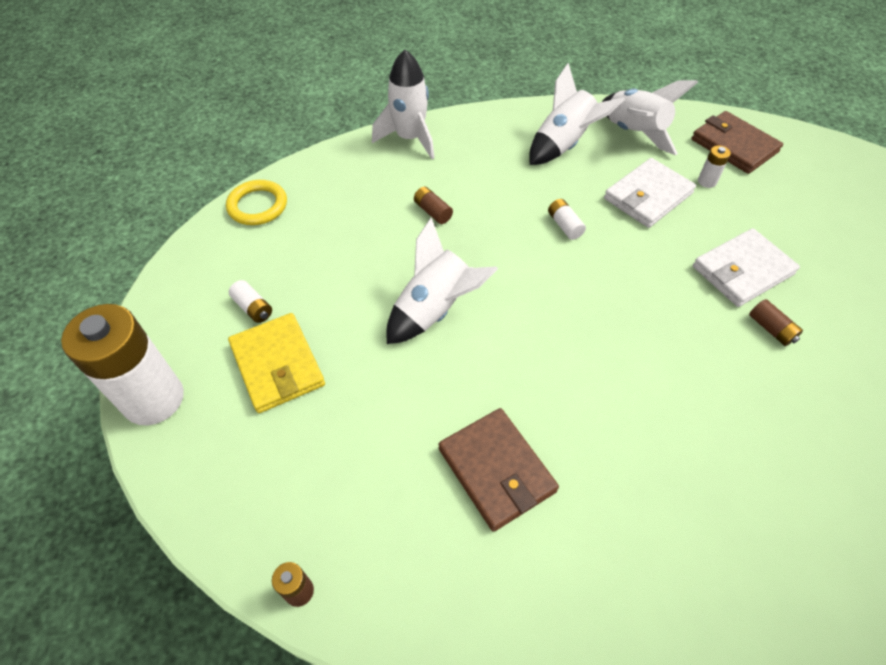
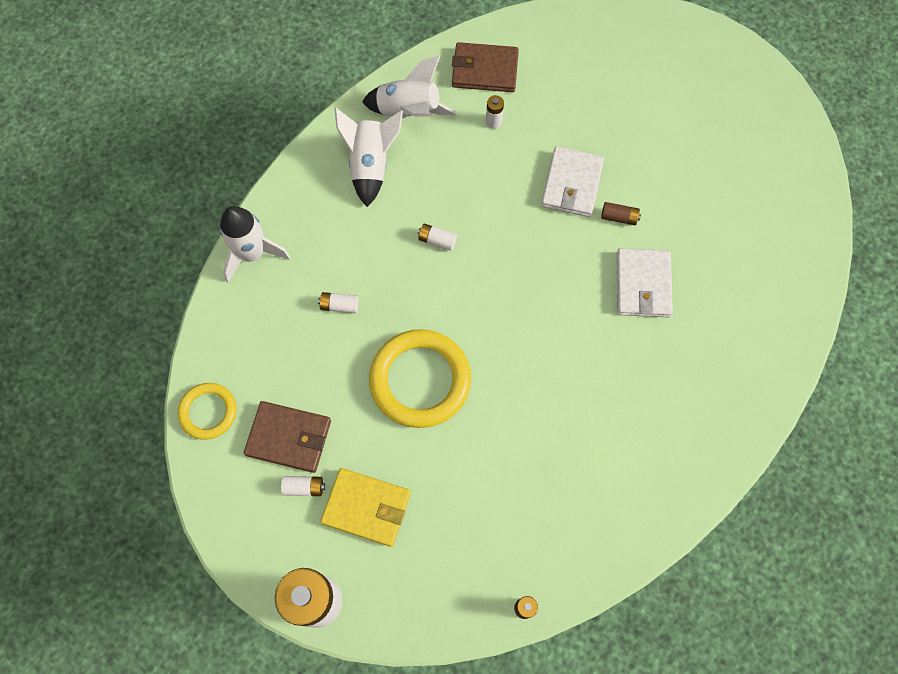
camera: 45 degrees left, 15 degrees up
white rocket [386,218,498,344] -> yellow ring [369,329,471,428]
brown battery [414,187,453,224] -> white battery [318,292,359,313]
brown wallet [439,408,559,532] -> brown wallet moved to [244,401,331,473]
white wallet [604,158,696,228] -> white wallet moved to [616,248,673,317]

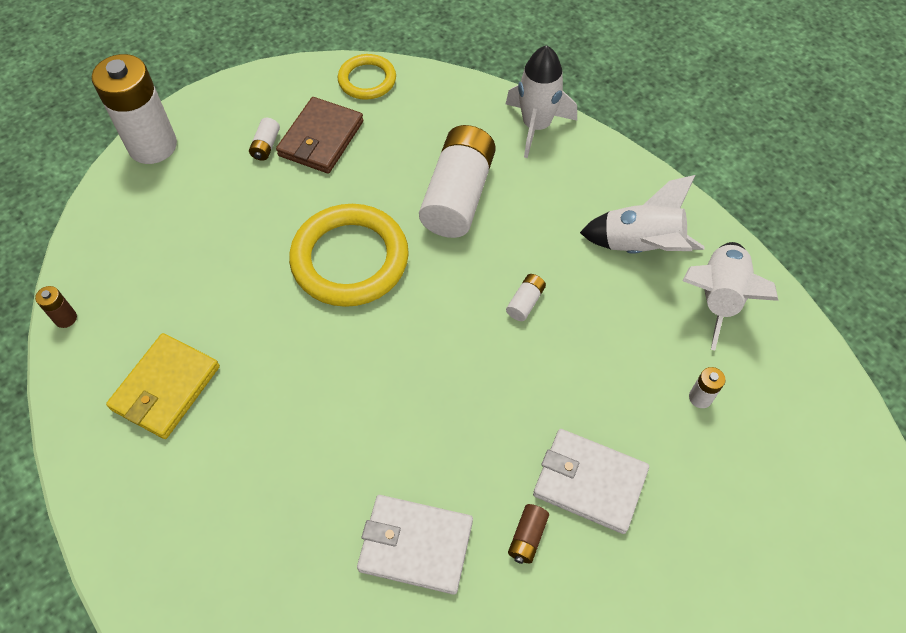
camera: 100 degrees right, 10 degrees down
white battery [318,292,359,313] -> white battery [419,125,496,238], size x2.48
yellow wallet [320,468,411,547] -> yellow wallet moved to [106,333,220,439]
brown wallet [452,42,519,92] -> none

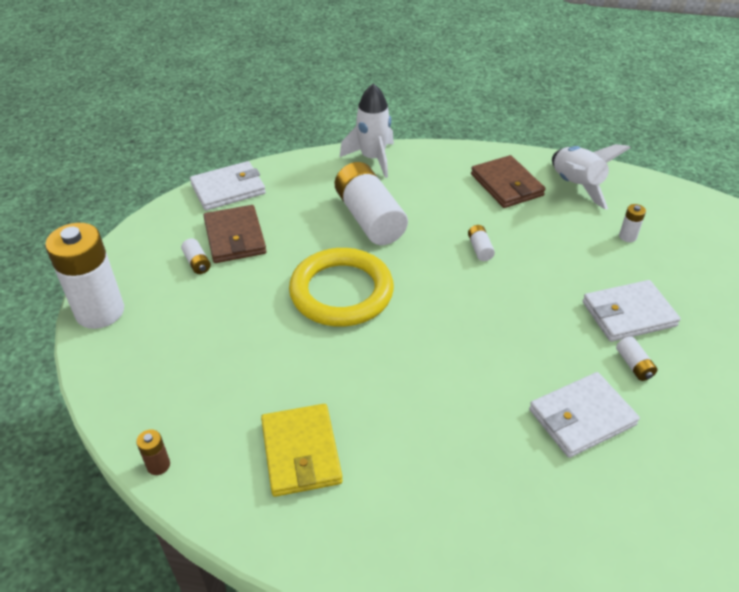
camera: 40 degrees left, 15 degrees down
yellow ring [338,54,396,100] -> white wallet [190,161,266,211]
brown battery [508,504,549,564] -> white battery [616,336,657,381]
white rocket [580,175,704,254] -> brown wallet [471,155,546,208]

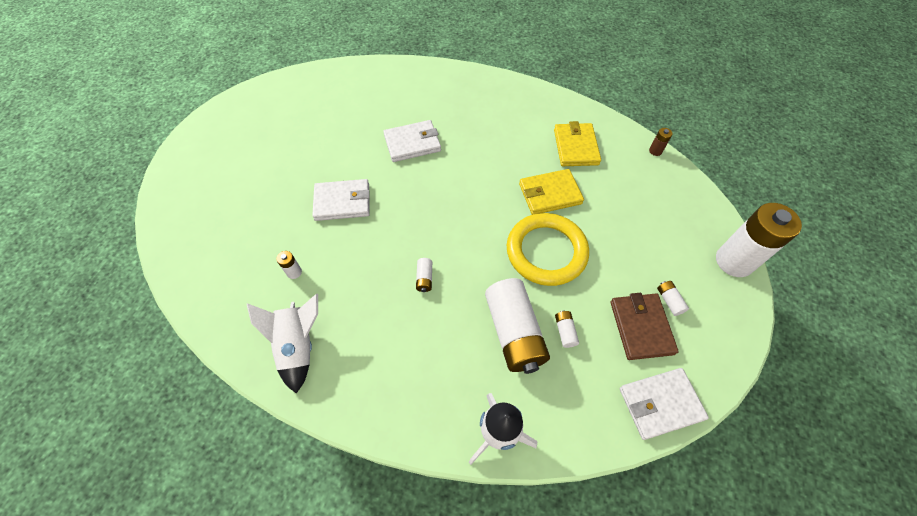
camera: 170 degrees left, 15 degrees up
brown wallet [471,155,546,208] -> none
white battery [616,336,657,381] -> white battery moved to [555,311,579,348]
none -> yellow wallet [519,169,584,215]

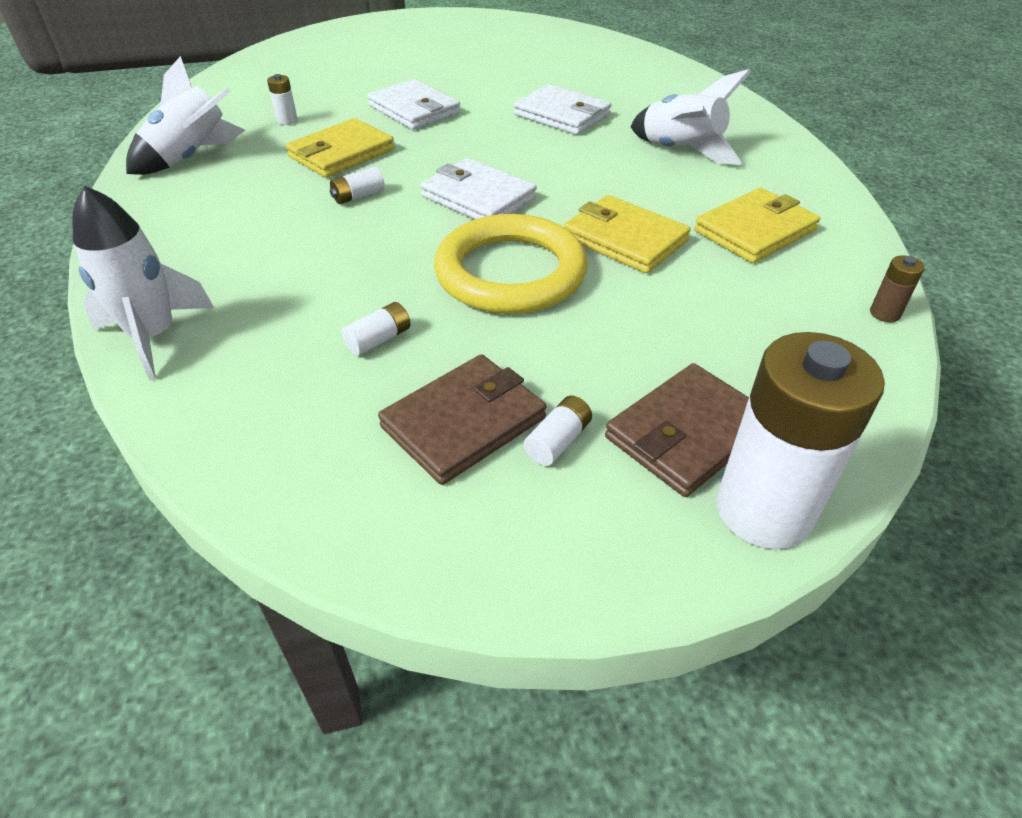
camera: 55 degrees right, 15 degrees down
white battery [485,278,550,374] -> none
white wallet [620,368,709,440] -> white wallet moved to [420,158,537,219]
none -> yellow wallet [286,118,395,178]
none -> brown wallet [605,363,749,497]
none -> white rocket [630,69,751,165]

